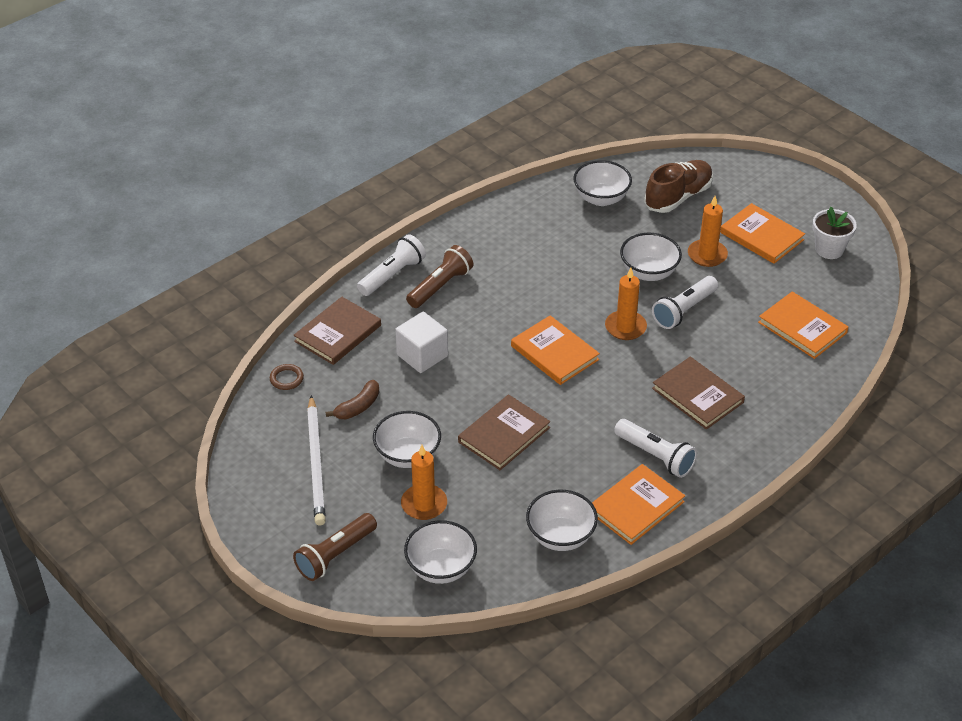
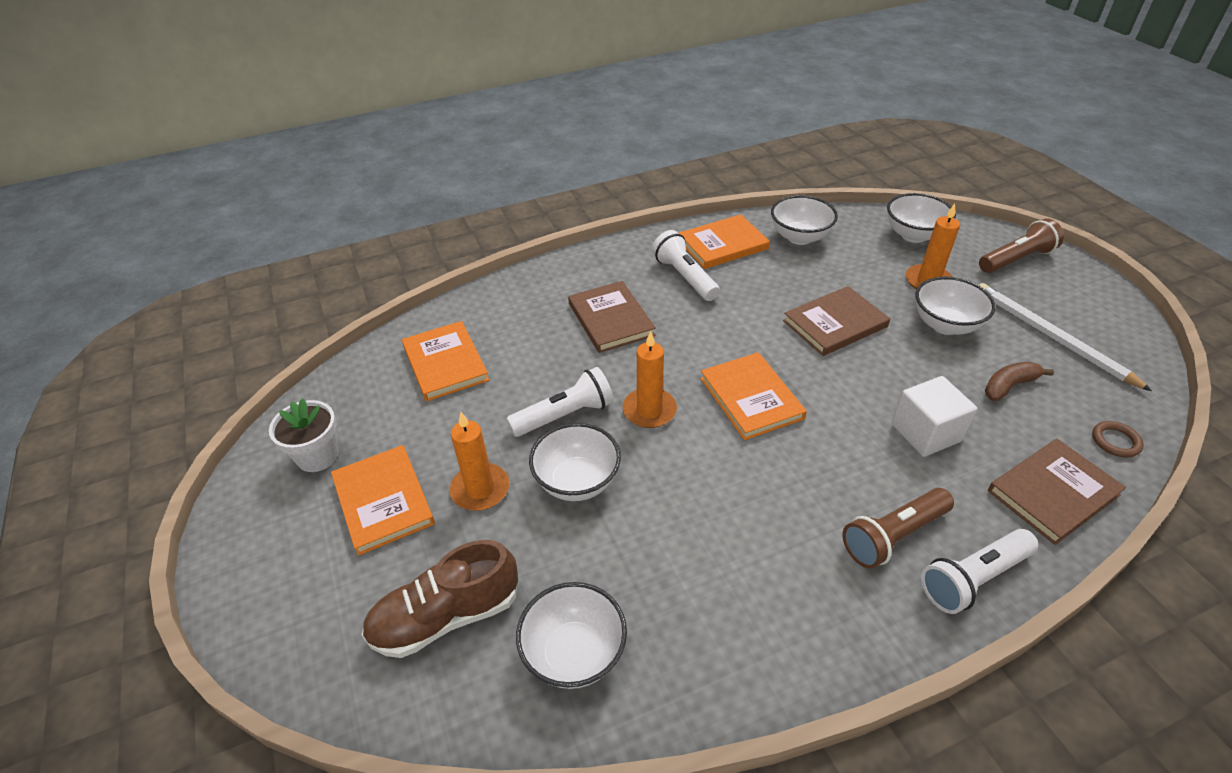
camera: 160 degrees left, 0 degrees up
white pencil [307,395,326,526] -> white pencil turned 45 degrees counterclockwise [979,283,1152,391]

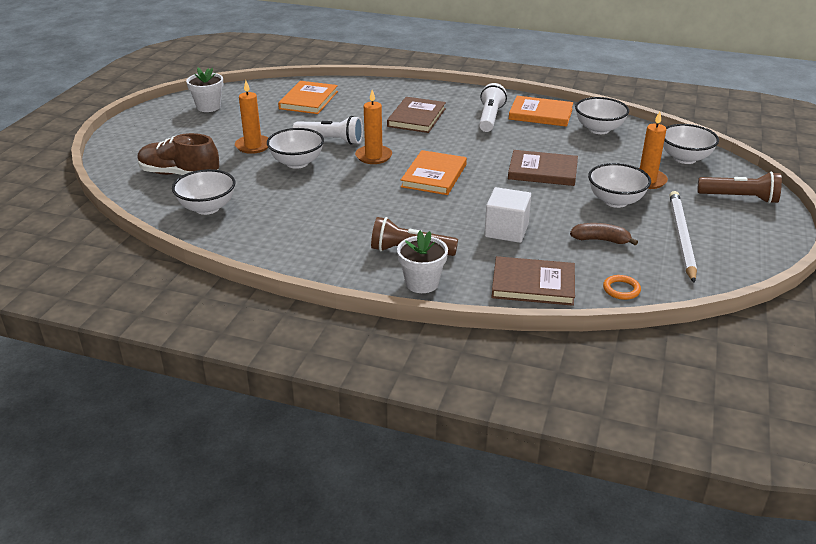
camera: 40 degrees right, 10 degrees down
orange book [331,445,435,556] -> none
white flashlight [921,529,1038,614] -> white flower pot [397,231,448,293]
brown ring [1092,421,1144,458] -> orange ring [603,275,641,300]

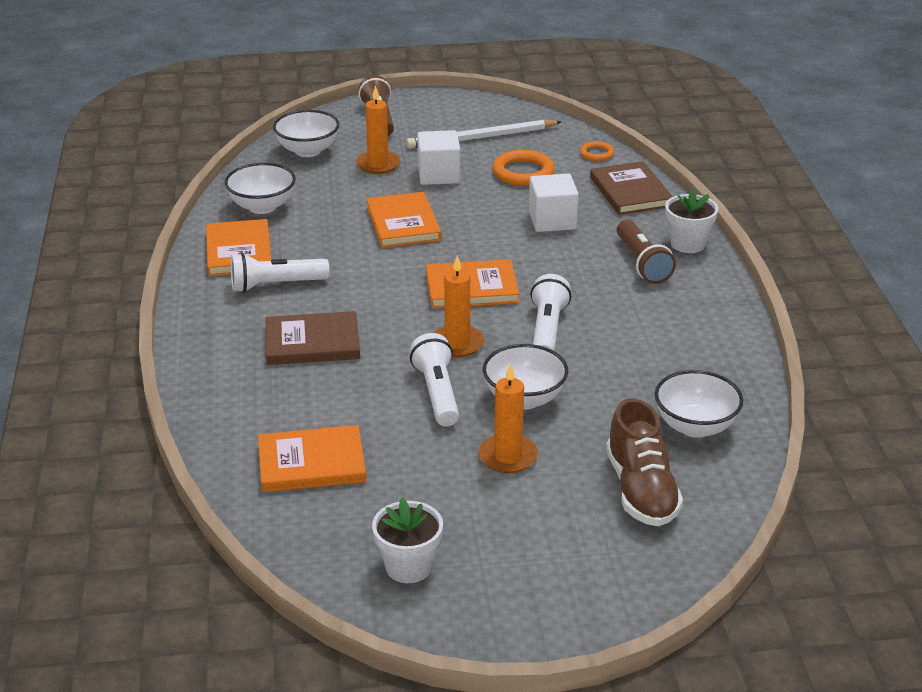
camera: 115 degrees left, 0 degrees up
brown book [508,150,578,186] -> orange book [367,192,441,248]
brown banana [570,223,638,245] -> orange ring [492,150,555,186]
white bowl [588,163,651,208] -> white cube [417,130,460,185]
none -> white flashlight [530,274,571,351]

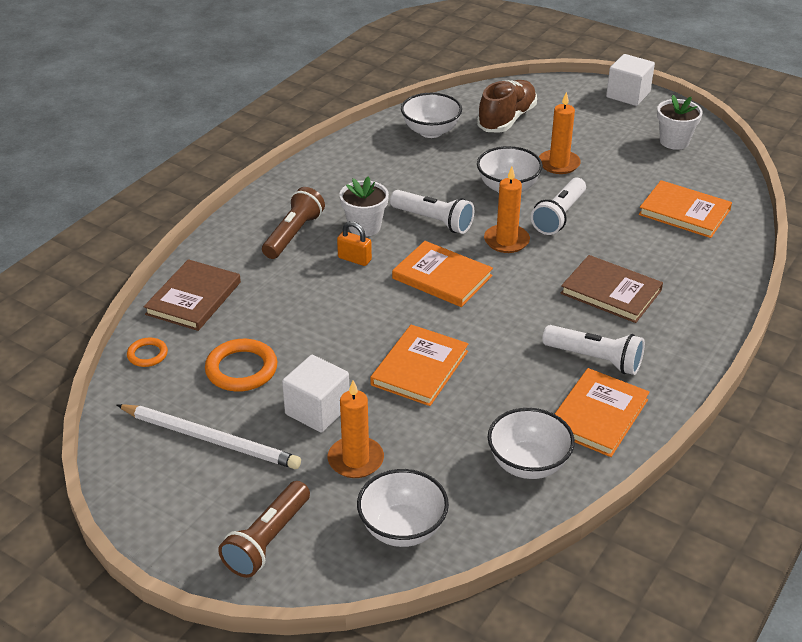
camera: 140 degrees left, 5 degrees up
white cube [529,174,579,232] -> white cube moved to [606,54,655,106]
white flashlight [530,274,571,351] -> white flashlight turned 105 degrees counterclockwise [390,190,474,234]
white flower pot [665,188,718,253] -> white flower pot moved to [340,176,389,237]
none -> orange padlock [337,221,372,266]

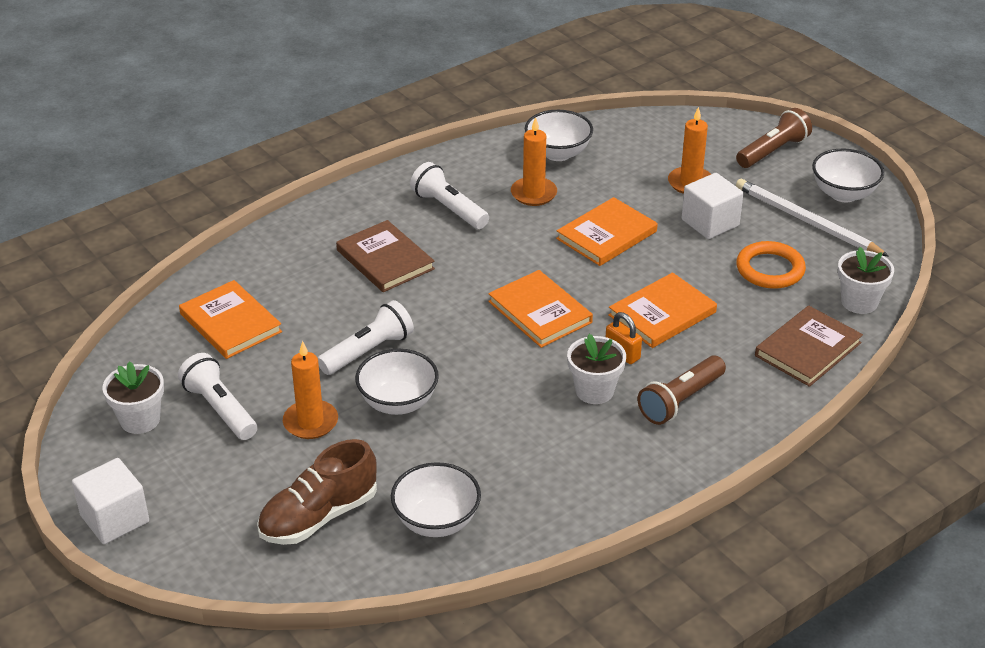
camera: 160 degrees left, 0 degrees up
orange ring [127,338,168,367] -> white flower pot [838,247,894,314]
white bowl [357,469,449,547] -> white bowl moved to [812,149,884,202]
white flashlight [390,190,474,234] -> white flashlight moved to [178,353,257,440]
orange candle [484,167,530,253] -> orange candle moved to [511,117,557,206]
orange book [555,368,650,457] -> orange book moved to [608,272,717,348]

